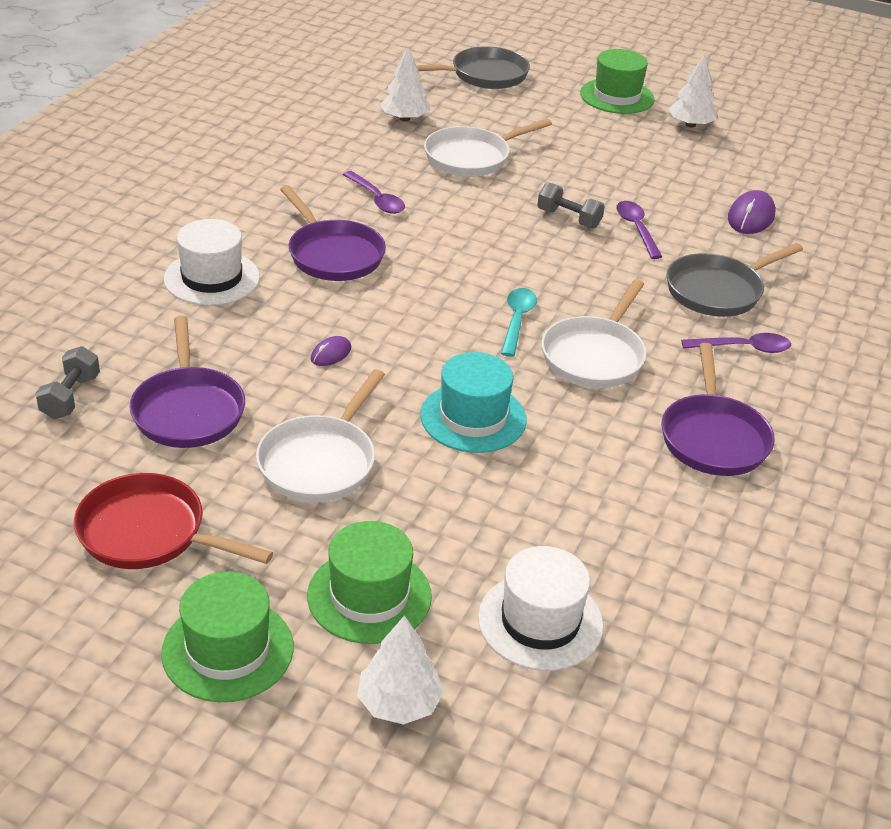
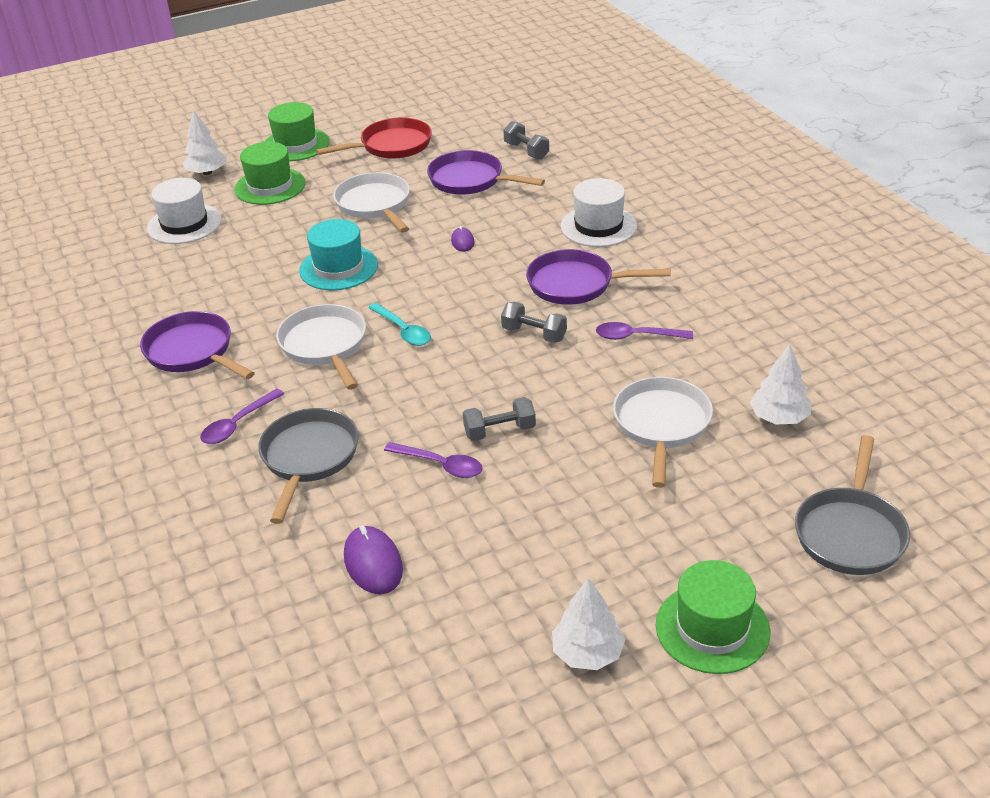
camera: 135 degrees right, 0 degrees up
none -> grey dumbbell [501,302,567,343]

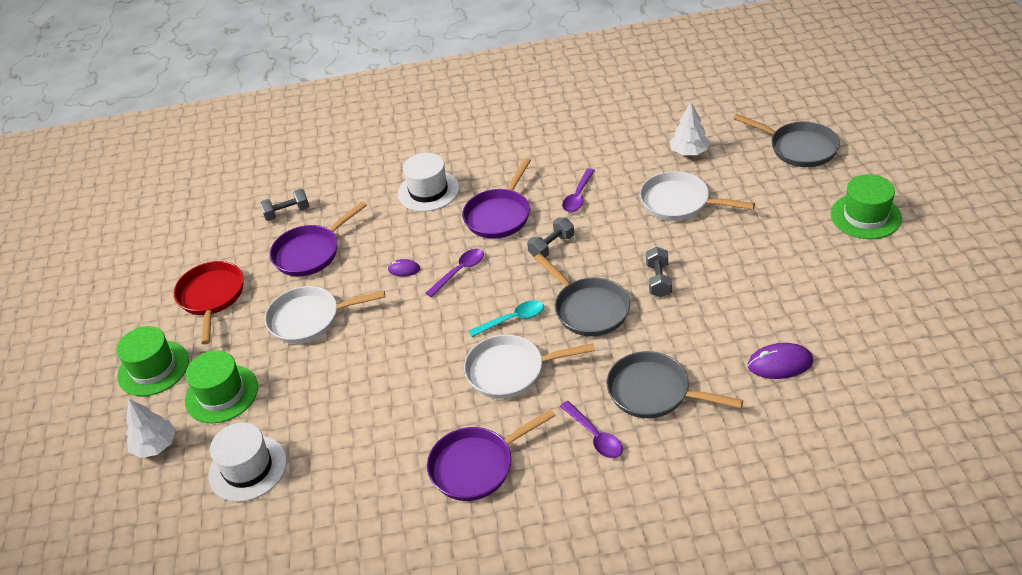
camera: 70 degrees left, 5 degrees up
turquoise hat [299,219,378,291] -> none
purple spoon [384,442,483,478] -> purple spoon moved to [426,249,484,297]
white tree [552,578,625,670] -> none
none -> grey pan [534,254,630,336]

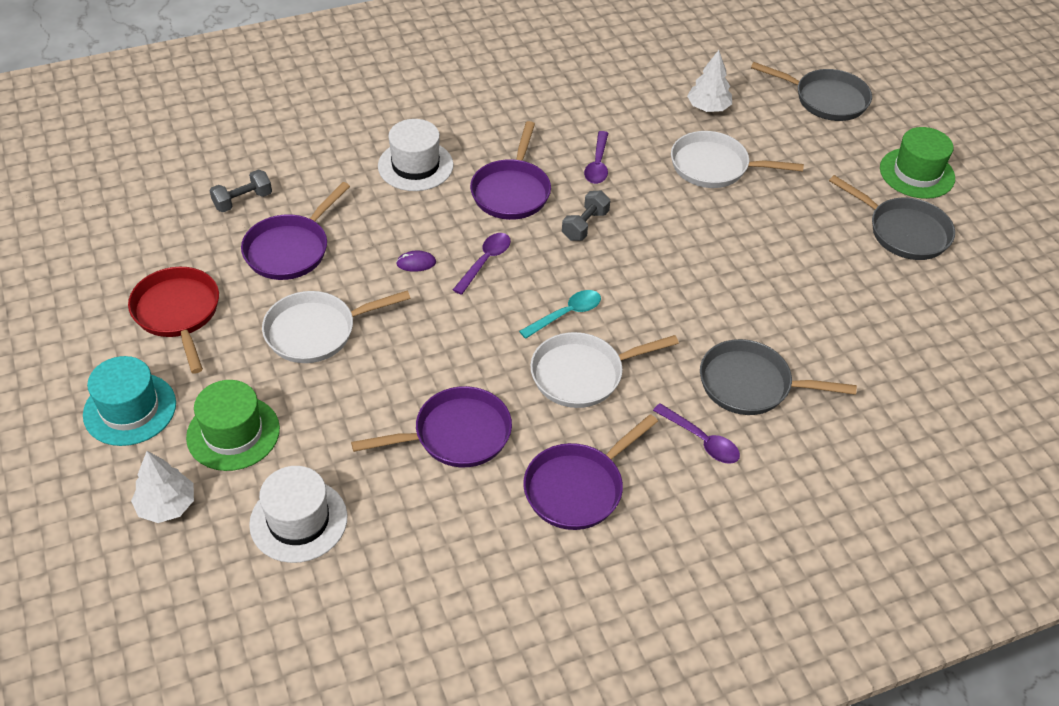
camera: 20 degrees left, 5 degrees up
green hat [117,326,189,396] -> turquoise hat [83,356,176,446]
grey pan [534,254,630,336] -> grey pan moved to [829,175,955,260]
grey dumbbell [646,247,672,297] -> none
purple mouse [748,343,813,379] -> none
none -> purple pan [351,386,512,467]

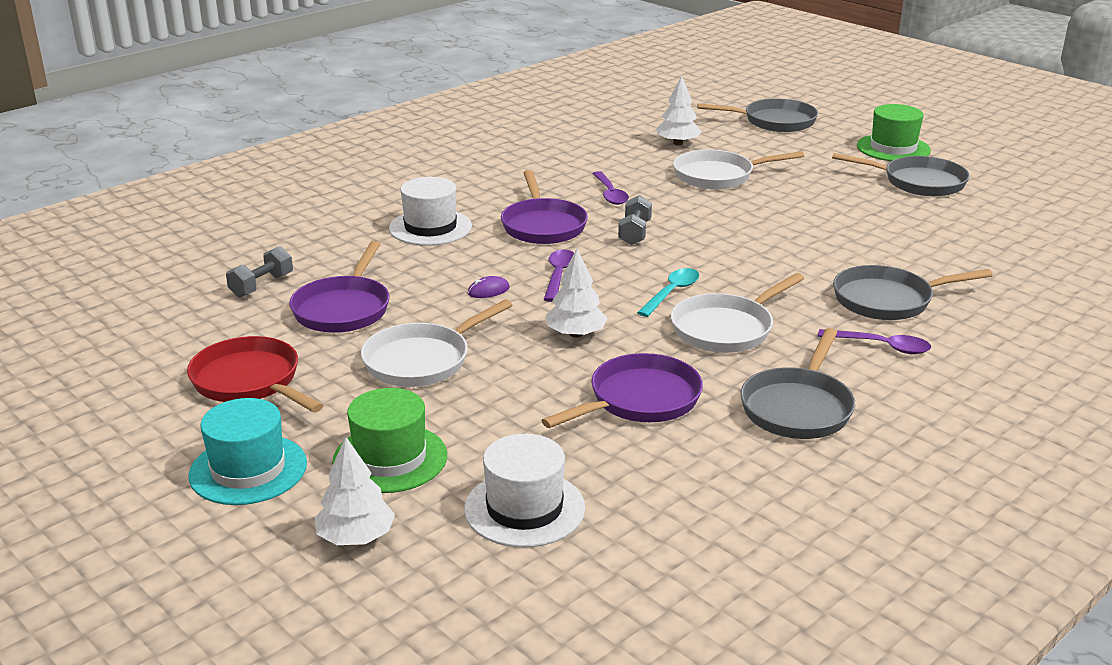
camera: 20 degrees left, 20 degrees down
purple pan [523,414,658,530] -> grey pan [740,328,855,439]
none -> white tree [546,249,608,338]

